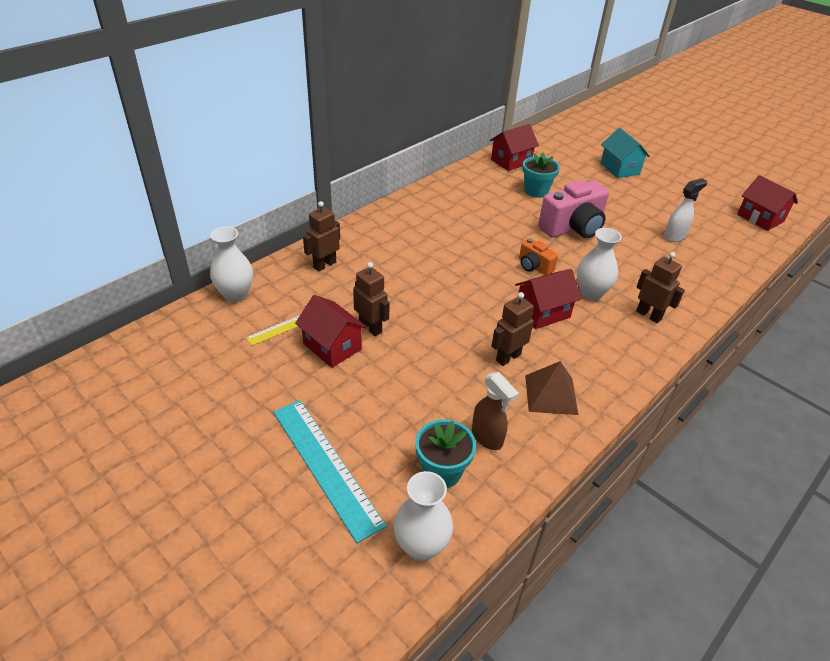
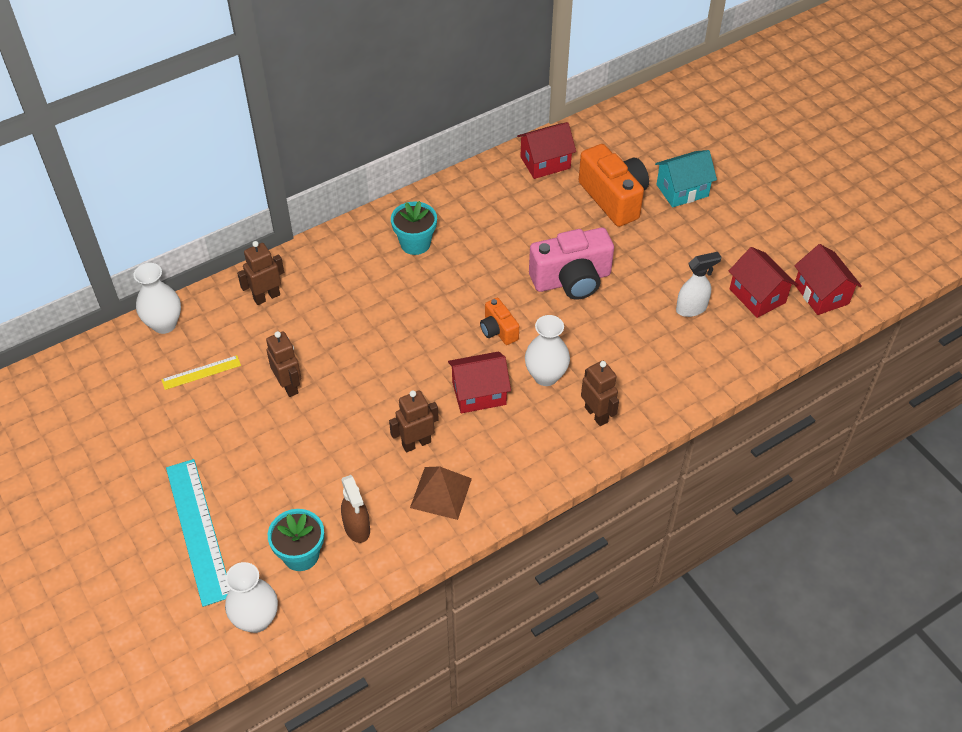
camera: 15 degrees right, 10 degrees up
red house [295,295,367,368] -> red house moved to [729,247,797,318]
turquoise flower pot [522,152,560,198] -> turquoise flower pot moved to [391,201,437,255]
turquoise house [600,128,650,178] -> turquoise house turned 75 degrees clockwise [655,150,717,207]
none -> orange camera [579,144,649,227]

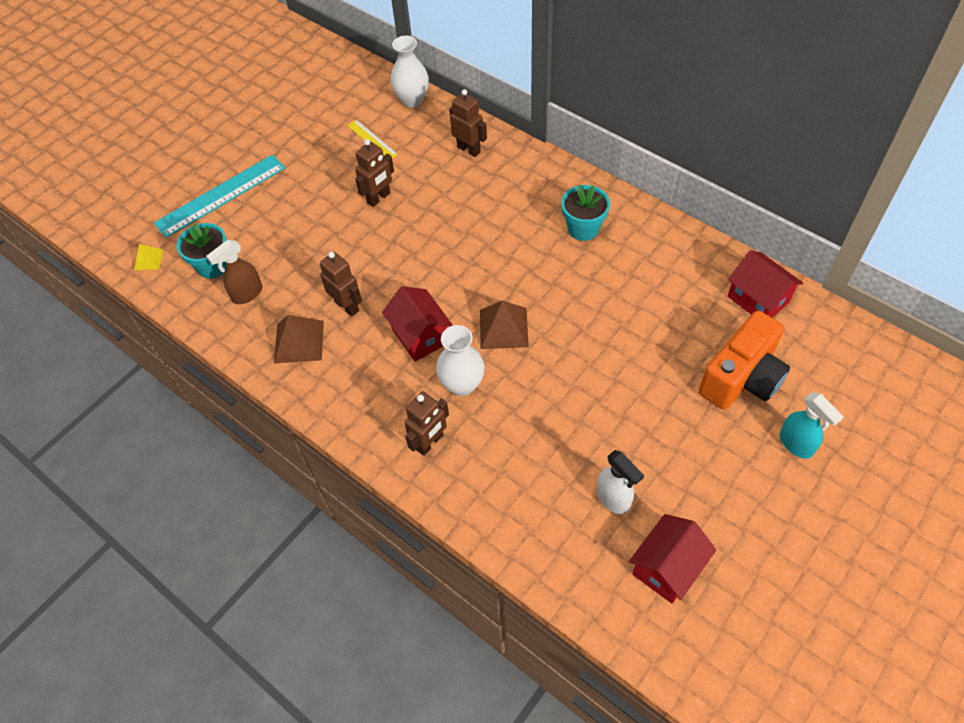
camera: 75 degrees right, 5 degrees up
white vase [225,562,278,633] -> yellow pyramid [134,244,163,270]
orange camera [480,298,519,345] -> brown pyramid [480,301,529,349]
pink camera [529,227,614,300] -> none
turquoise house [655,150,717,207] -> turquoise spray bottle [780,392,844,459]
red house [794,244,862,315] -> none

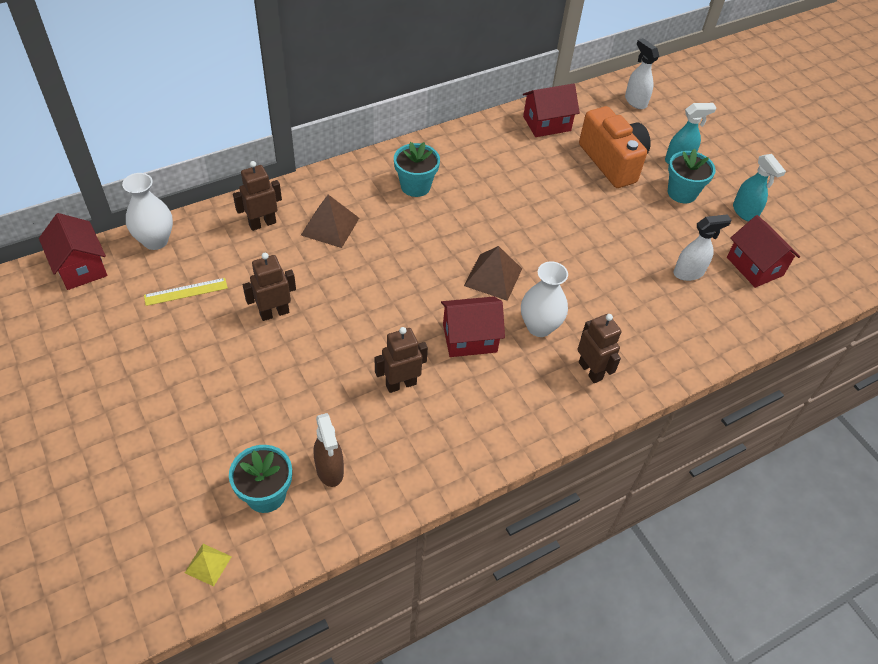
camera: 75 degrees left, 5 degrees down
turquoise ruler [154,155,285,238] -> none
brown pyramid [274,315,324,363] -> brown pyramid moved to [301,195,359,248]
brown robot [355,139,394,207] -> brown robot turned 90 degrees counterclockwise [243,253,296,321]
none -> red house [39,213,107,290]
none -> white spray bottle [625,38,659,109]
none -> turquoise flower pot [668,149,715,203]
none -> turquoise spray bottle [733,154,786,222]

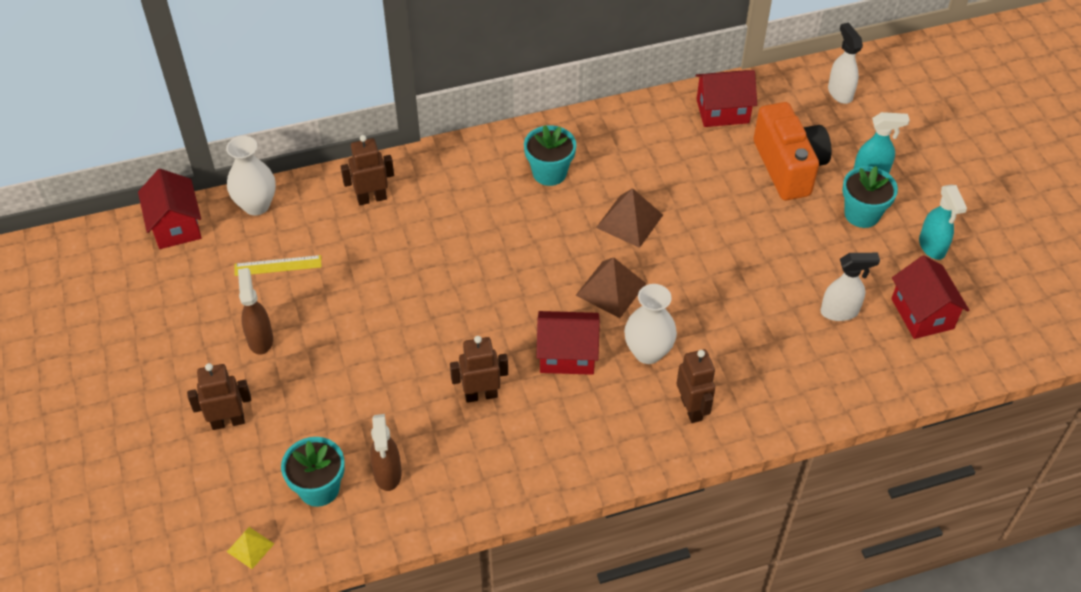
camera: 15 degrees right, 0 degrees up
brown robot [243,253,296,321] -> brown robot moved to [187,363,251,430]
brown pyramid [301,195,359,248] -> brown pyramid moved to [596,188,663,248]
none -> brown spray bottle [238,268,273,355]

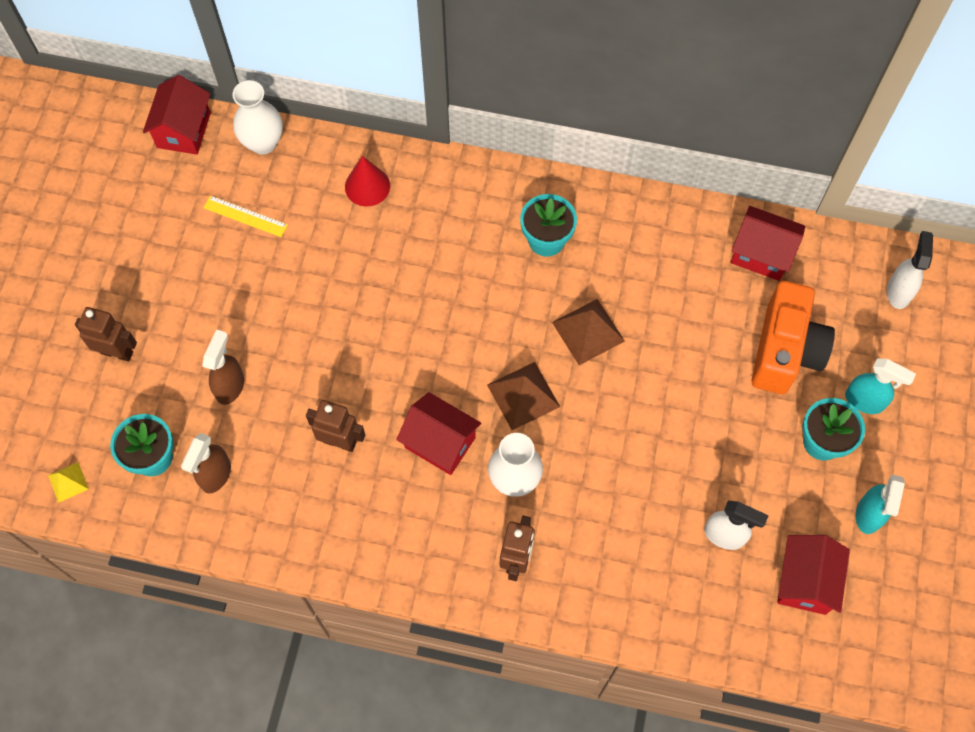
camera: 30 degrees right, 15 degrees up
brown spray bottle [238,268,273,355] -> brown spray bottle moved to [202,330,244,405]
brown robot [341,135,394,205] -> red cone [345,156,390,207]

